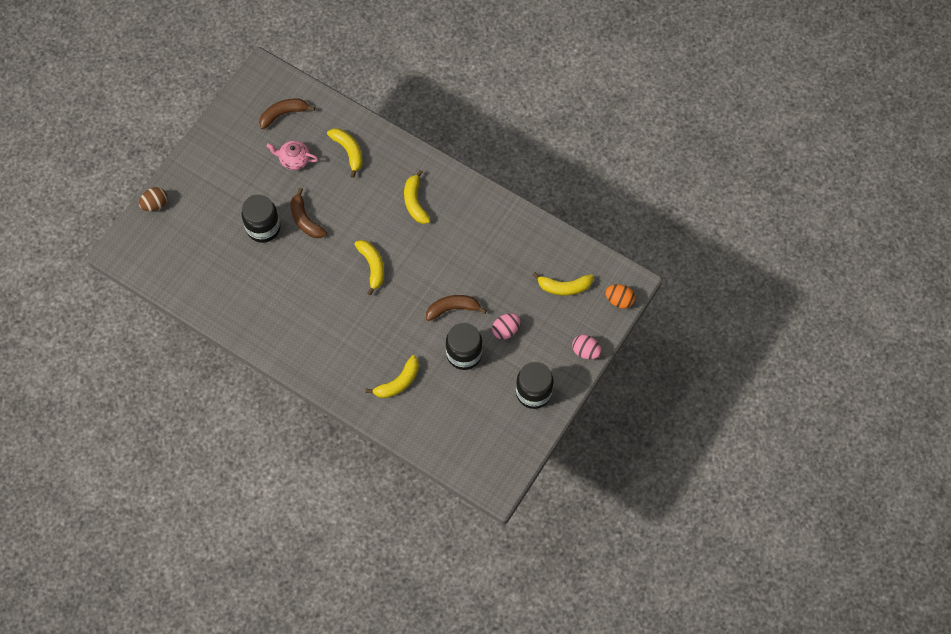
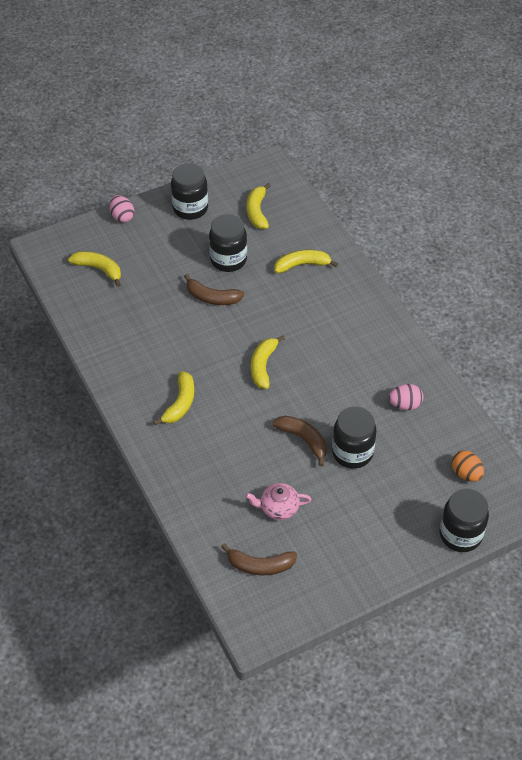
camera: 150 degrees left, 15 degrees down
brown egg [139,187,168,211] -> black jar [440,488,489,552]
pink teapot [266,141,318,170] -> pink teapot turned 135 degrees clockwise [245,483,311,520]
brown banana [291,188,327,238] -> brown banana turned 45 degrees counterclockwise [272,416,327,466]
yellow banana [327,128,363,178] -> yellow banana moved to [247,183,271,229]
pink egg [492,313,520,339] -> pink egg moved to [388,384,423,410]
orange egg [605,284,635,309] -> orange egg moved to [452,450,484,482]

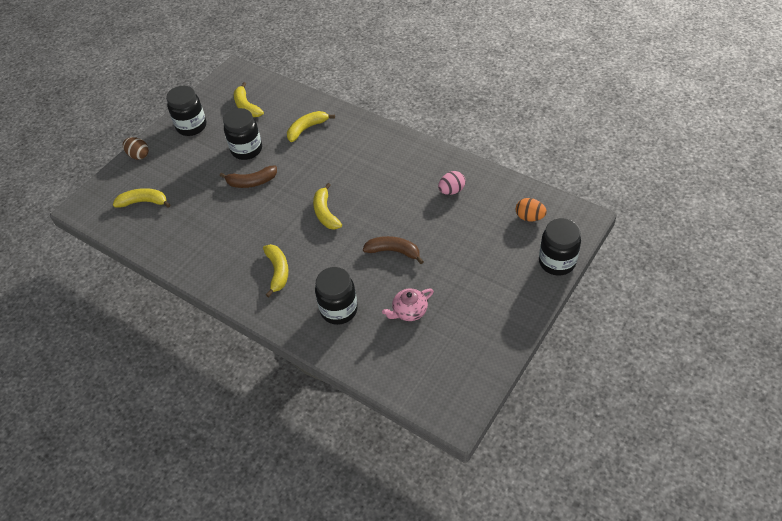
camera: 25 degrees left, 0 degrees up
pink egg [109,195,134,223] -> brown egg [123,137,149,160]
brown banana [221,543,297,575] -> none
black jar [332,406,377,469] -> black jar moved to [315,267,358,325]

